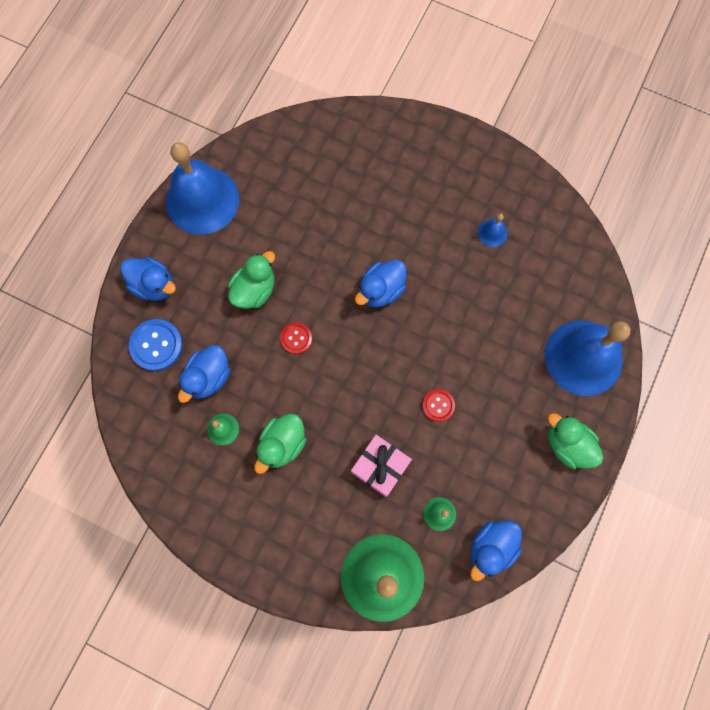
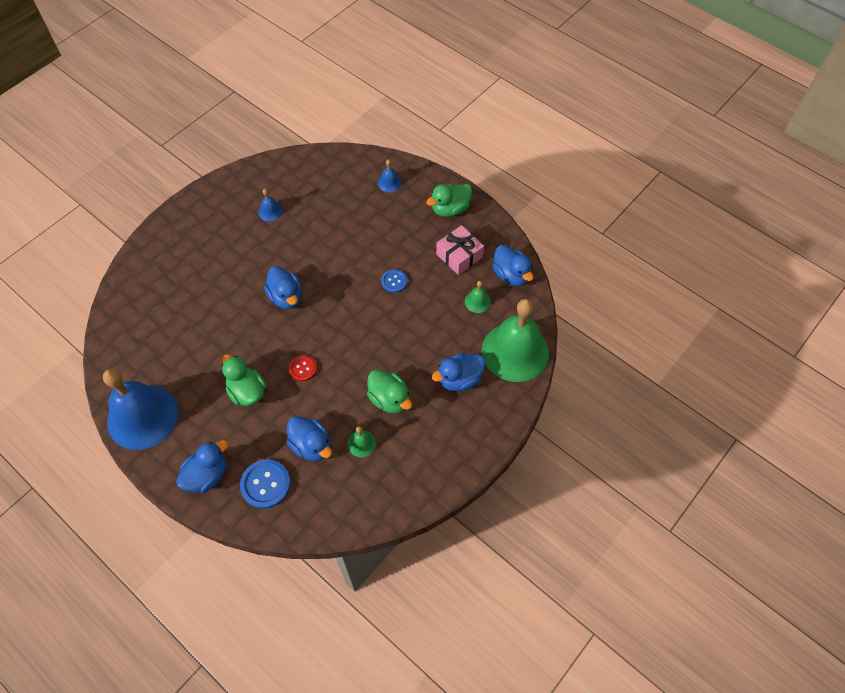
camera: 75 degrees left, 15 degrees down
pink gift [351,435,412,497] -> pink gift moved to [436,225,484,275]
red button [422,389,455,422] -> blue button [381,269,408,293]
blue bell [545,320,630,396] -> blue bell [378,159,402,192], size x0.40
none -> blue duck [432,353,485,391]

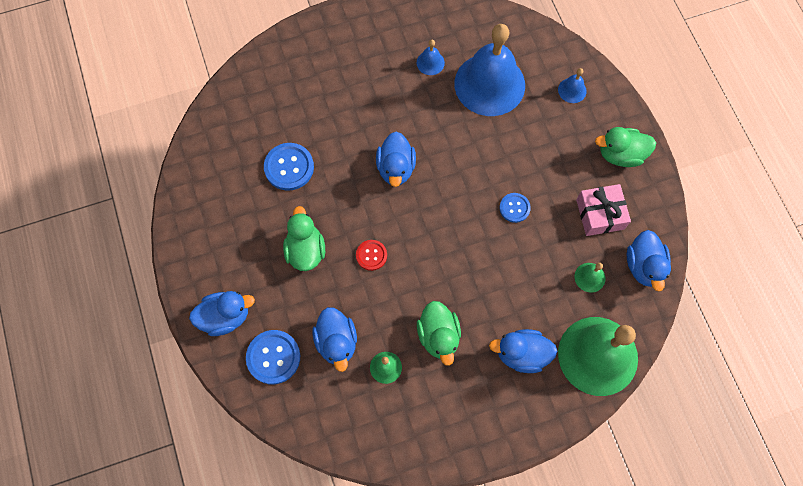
camera: 30 degrees right, 10 degrees up
blue bell [103,369,179,450] -> blue bell moved to [454,24,525,116]
none -> blue button [264,143,314,191]

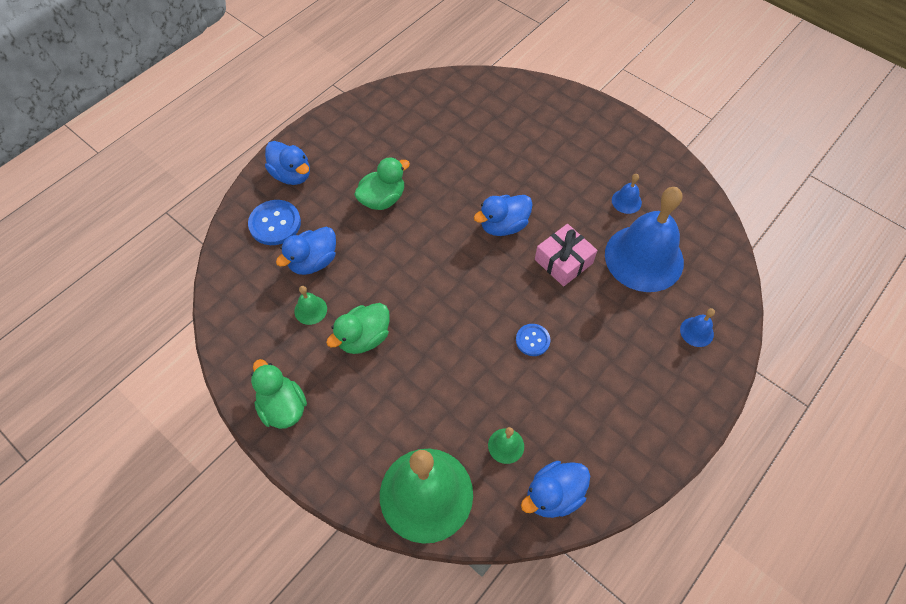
camera: 60 degrees right, 10 degrees down
blue button [264,143,314,191] -> none
red button [356,240,387,271] -> none
blue duck [489,329,557,373] -> none
pink gift [576,184,631,236] -> pink gift moved to [535,224,597,286]
green duck [595,127,656,167] -> green duck moved to [251,359,307,429]

